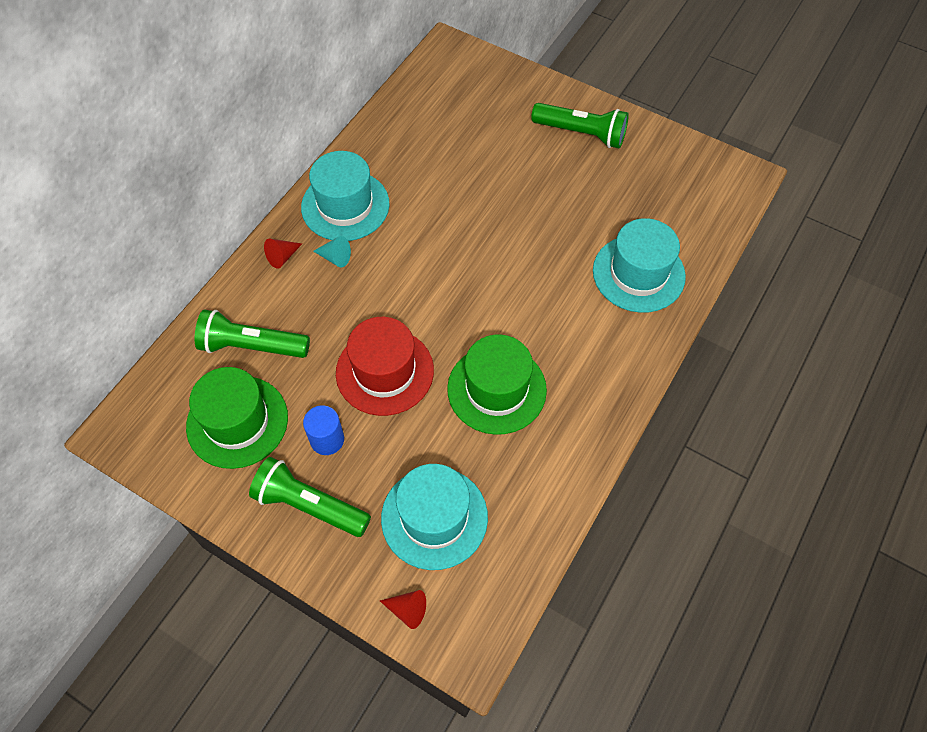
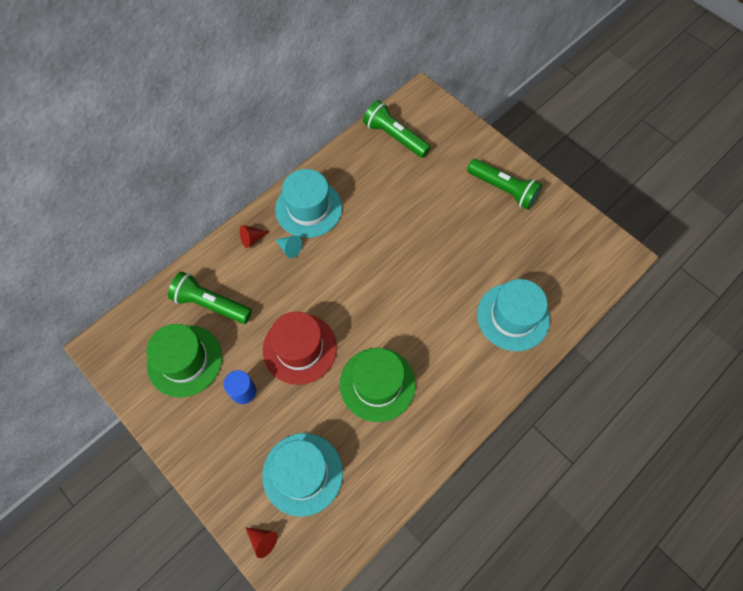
camera: 15 degrees right, 5 degrees up
green flashlight [249,457,371,537] -> green flashlight moved to [363,100,431,158]

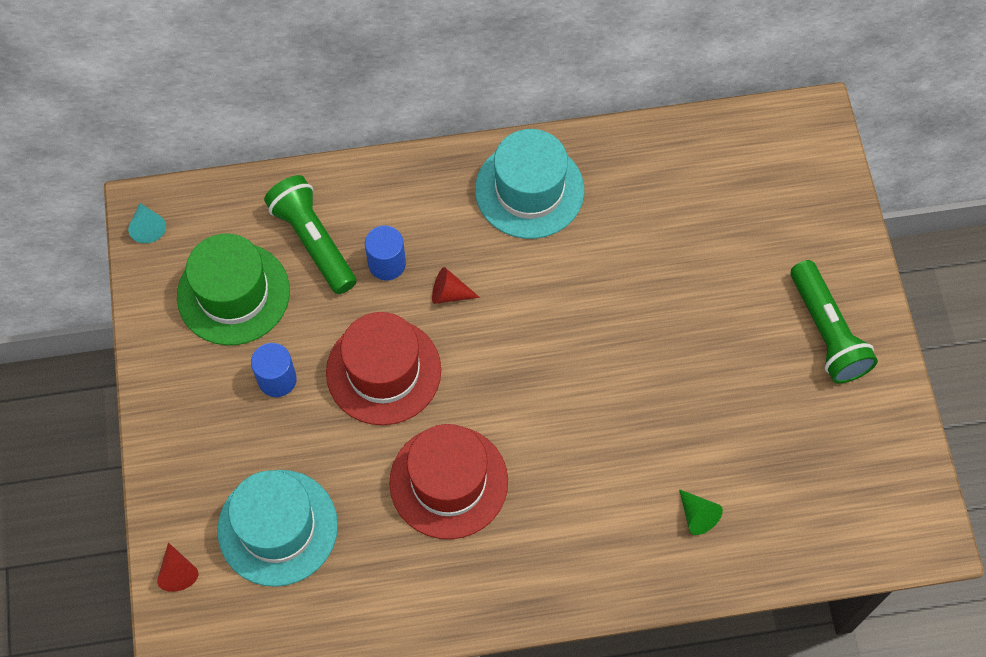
camera: 35 degrees right, 0 degrees up
red cone [240,225,269,248] -> red cone moved to [432,267,480,304]
turquoise cone [275,235,302,258] -> turquoise cone moved to [128,203,166,243]
green hat [340,348,416,422] -> red hat [389,424,508,539]
green flashlight [363,100,431,158] -> none
turquoise hat [477,279,550,351] -> green cone [679,489,723,535]
none -> blue cylinder [365,225,406,281]

